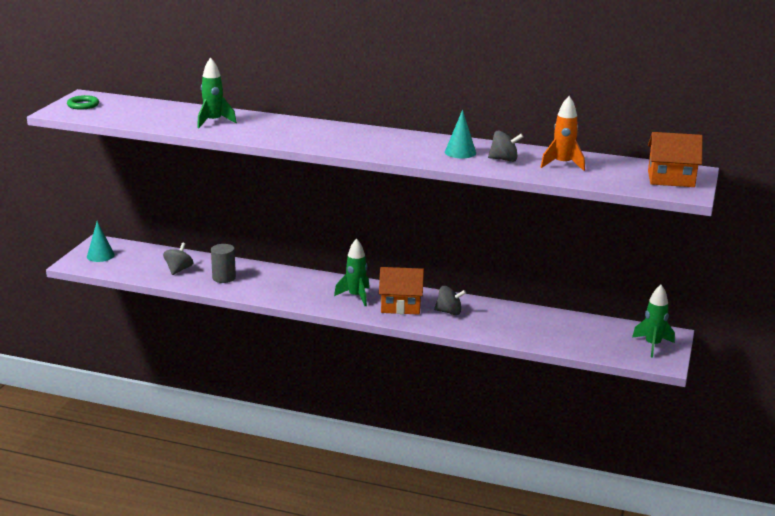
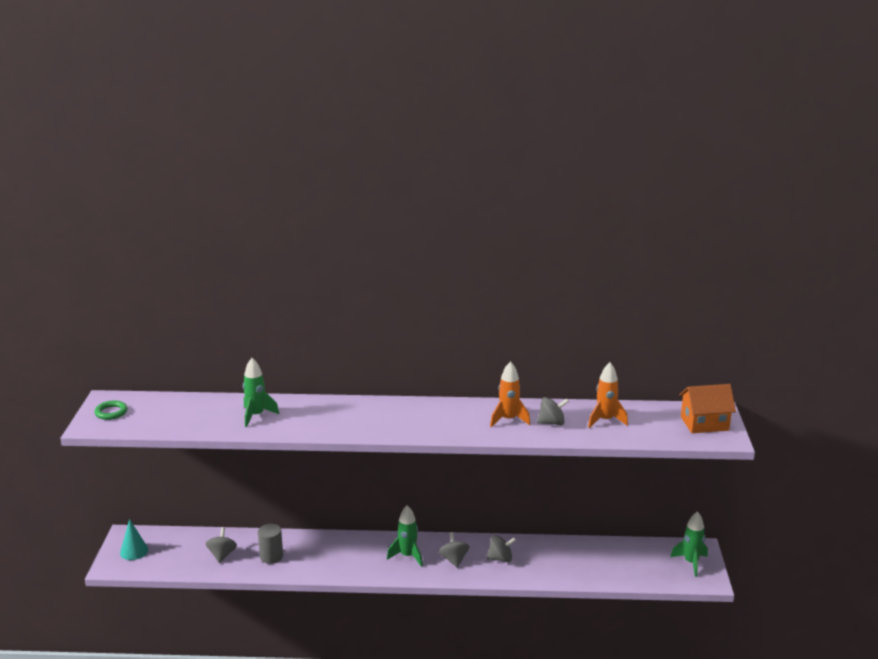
camera: 15 degrees left, 0 degrees up
orange house [379,267,424,315] -> grey spinning top [439,532,469,568]
turquoise cone [445,110,476,158] -> orange rocket [490,361,530,427]

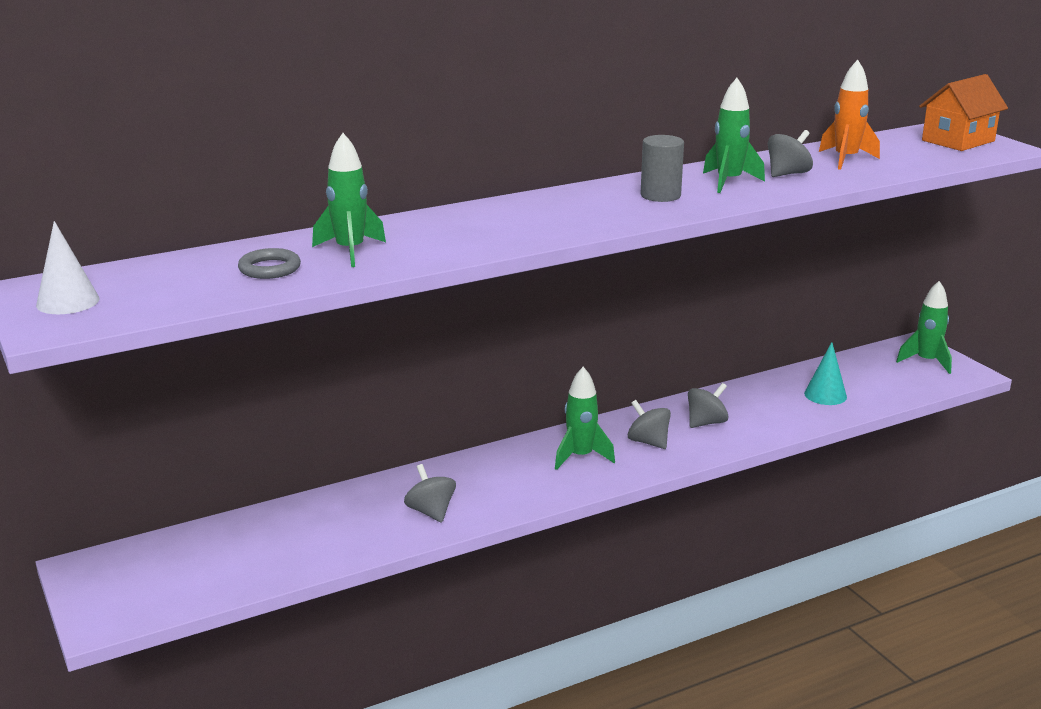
camera: 30 degrees left, 0 degrees up
green ring [94,400,127,420] -> white cone [36,221,99,314]
turquoise cone [120,519,148,560] -> turquoise cone moved to [804,342,847,405]
grey spinning top [206,527,237,563] -> grey spinning top moved to [404,464,456,523]
grey cylinder [258,524,283,564] -> grey cylinder moved to [640,135,684,202]
orange rocket [490,361,530,427] -> green rocket [703,78,765,193]
none -> grey ring [238,248,301,279]

